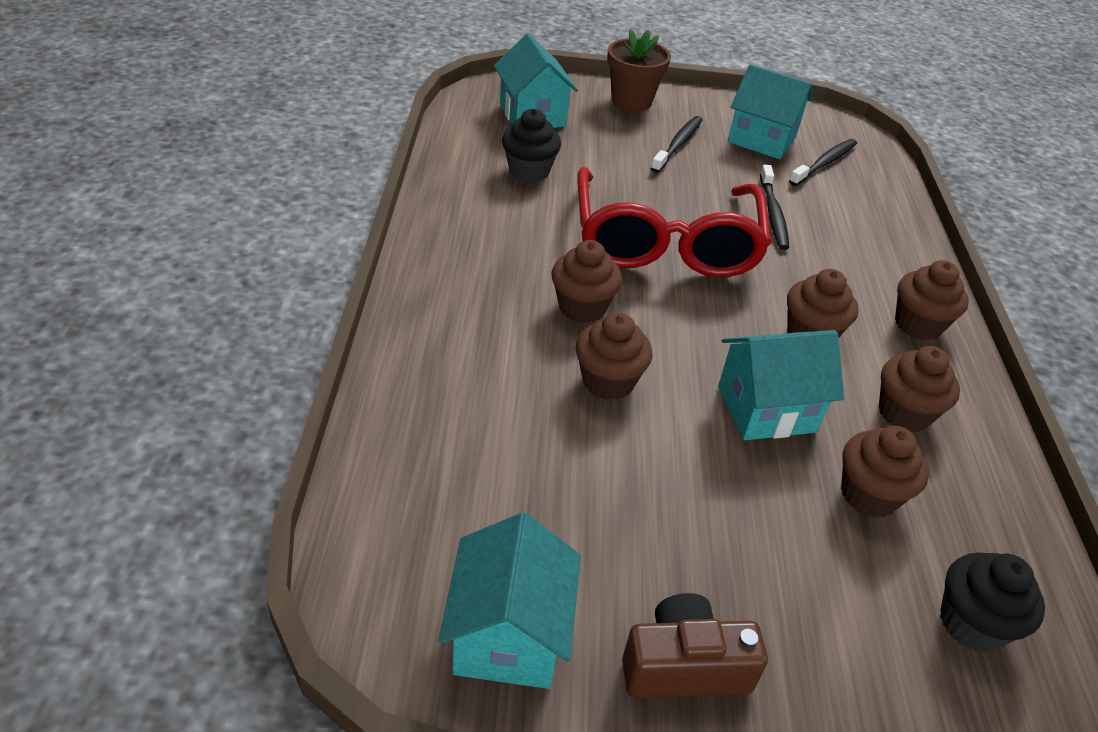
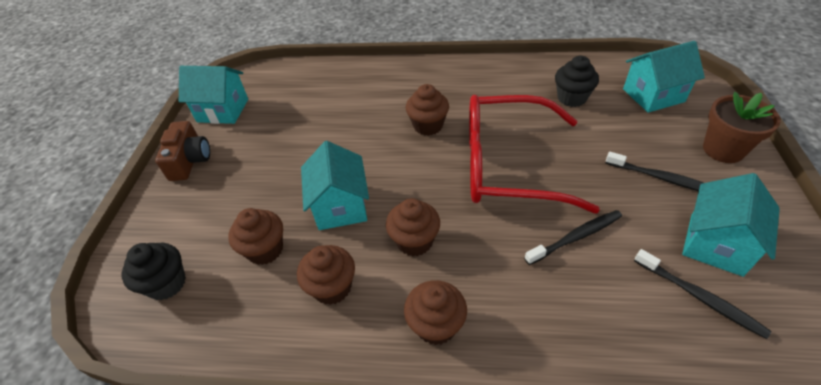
camera: 100 degrees right, 5 degrees up
brown cupcake [576,312,652,400] -> none
black toothbrush [760,165,789,250] -> black toothbrush turned 150 degrees clockwise [524,210,622,265]

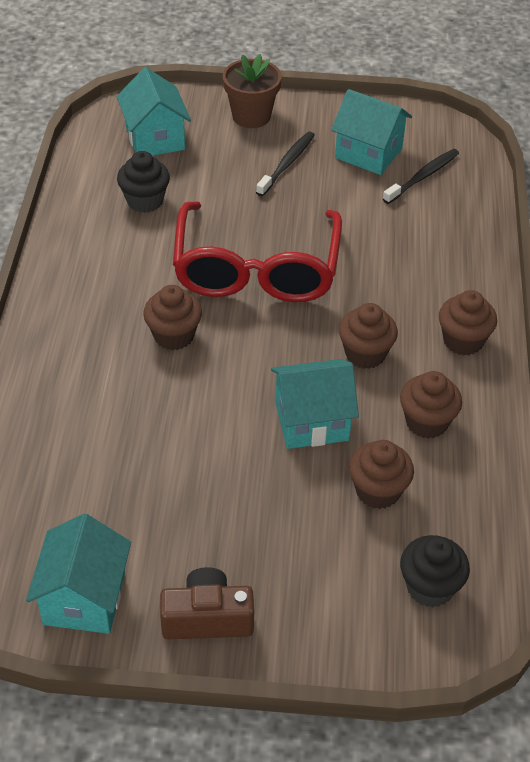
camera: 95 degrees left, 0 degrees up
black toothbrush [524,210,622,265] -> none

